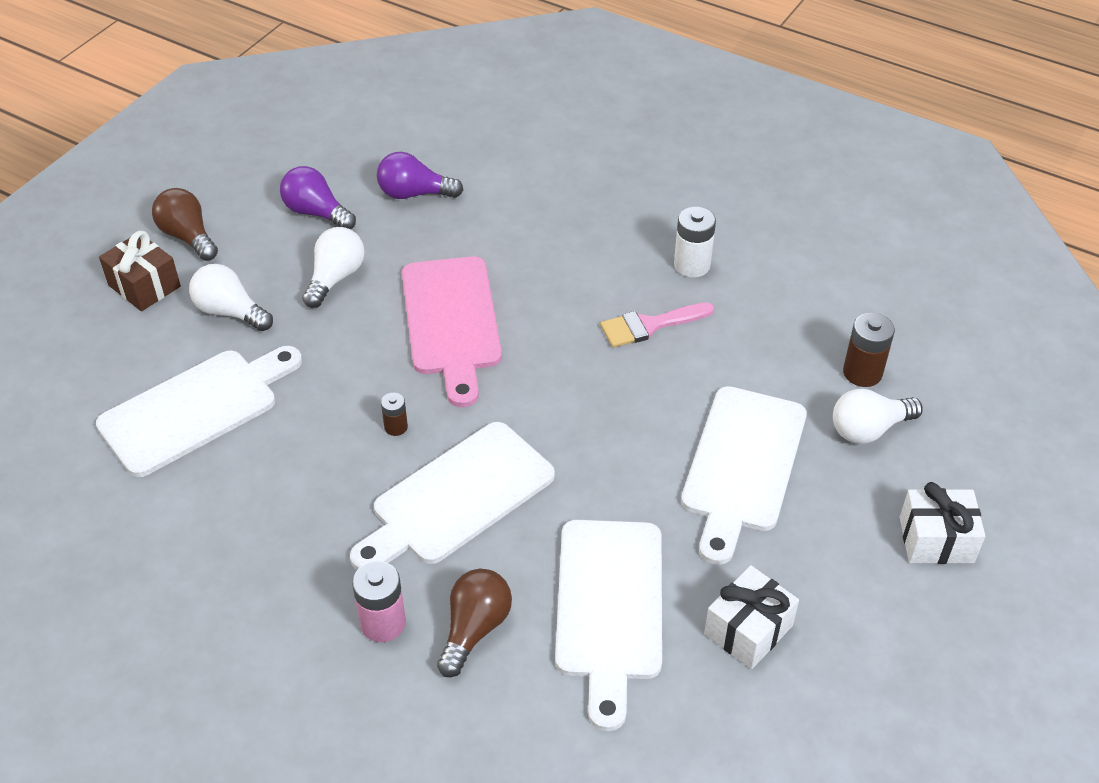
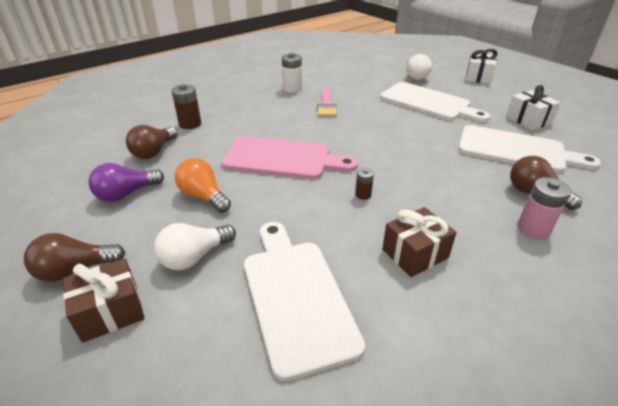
camera: 70 degrees left, 10 degrees down
white light bulb [302,227,365,308] -> orange light bulb [175,158,231,213]
white cutting board [350,422,555,570] -> none
purple light bulb [377,152,463,199] -> brown light bulb [126,125,178,159]
brown battery [843,313,895,387] -> brown battery moved to [172,84,201,129]
none -> brown gift [382,207,457,277]

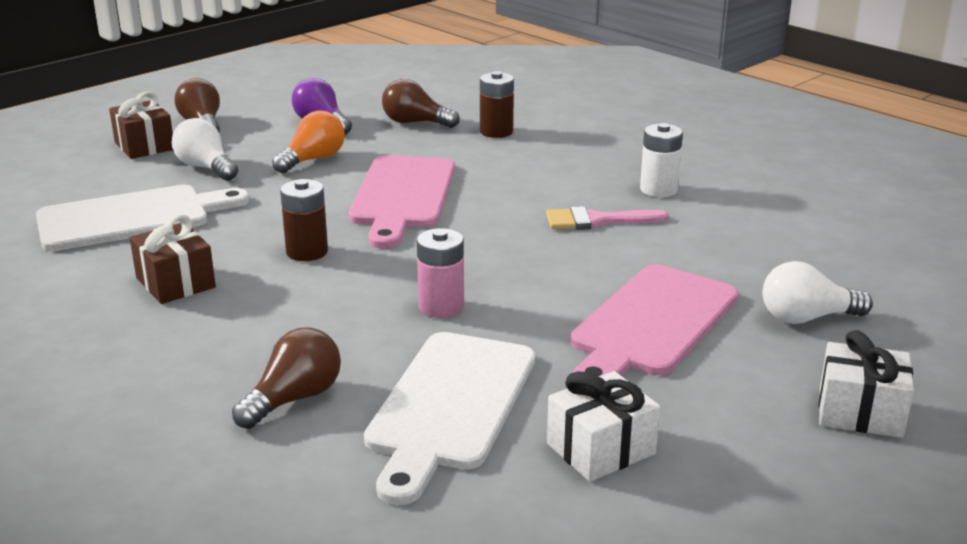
camera: 85 degrees right, 10 degrees down
brown battery [355,168,374,200] -> brown battery [280,179,328,261], size x1.74
white cutting board [380,82,490,122] -> pink cutting board [570,264,738,377]
pink battery [518,177,571,239] -> pink battery moved to [417,228,464,318]

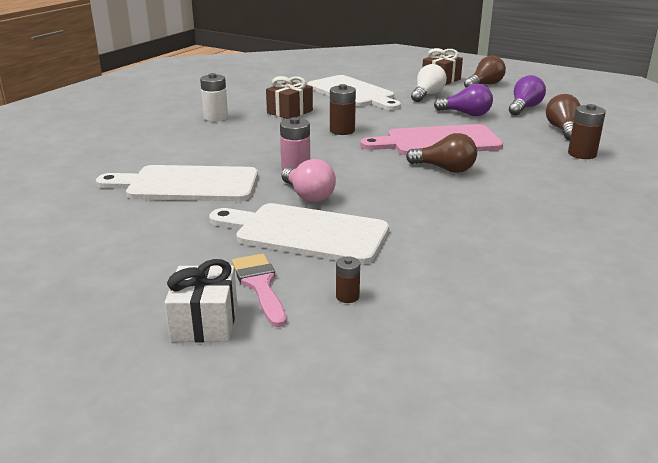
camera: 75 degrees right, 0 degrees up
brown light bulb [232,327,341,429] -> brown light bulb moved to [406,133,477,173]
orange light bulb [272,110,345,173] -> purple light bulb [434,84,493,116]
pink brush [546,206,669,230] -> pink brush moved to [232,254,286,327]
white gift [547,371,660,482] -> none
pink cutting board [570,264,738,377] -> white cutting board [209,203,389,265]
white battery [640,123,683,197] -> white battery moved to [200,73,228,122]
white light bulb [763,261,873,324] -> brown battery [336,257,360,303]
none -> pink light bulb [281,159,336,202]

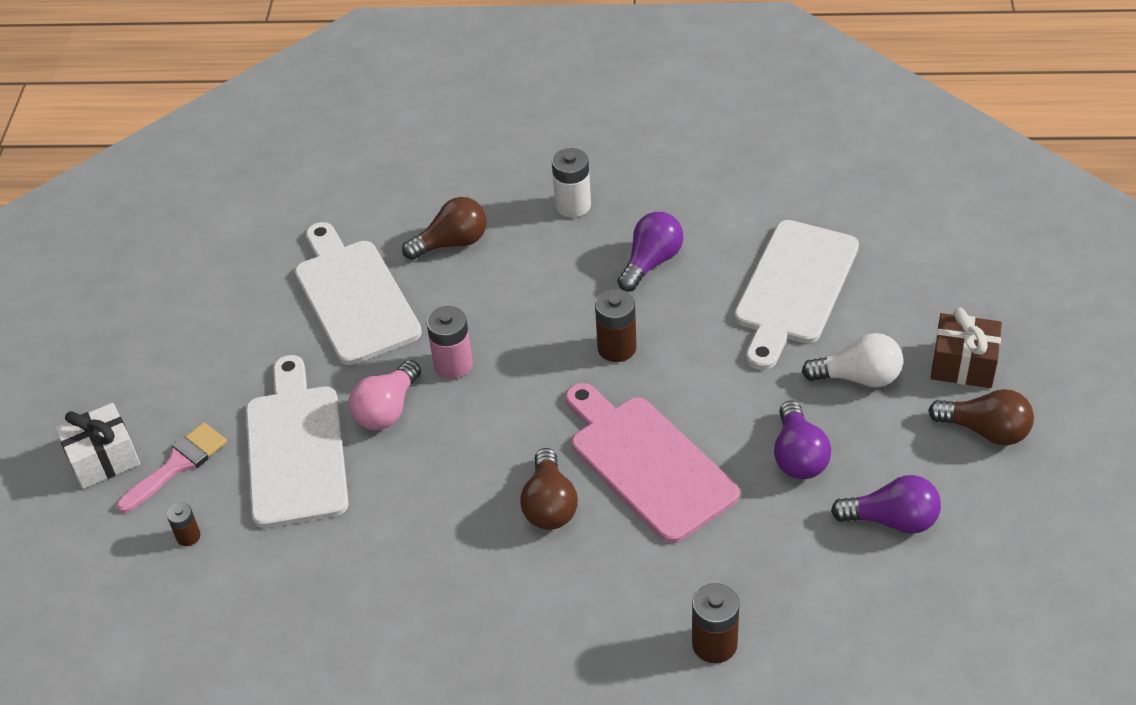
camera: 65 degrees right, 20 degrees up
brown gift [266,76,313,119] -> purple light bulb [618,212,683,292]
brown light bulb [546,94,581,140] -> brown light bulb moved to [402,197,487,260]

